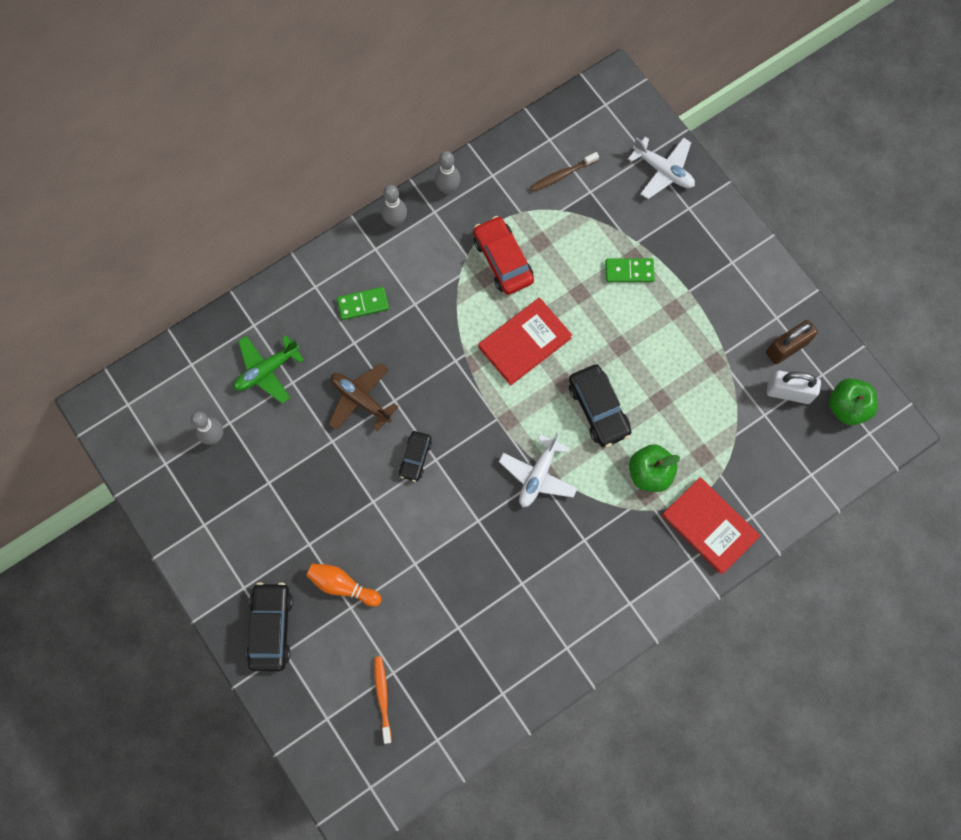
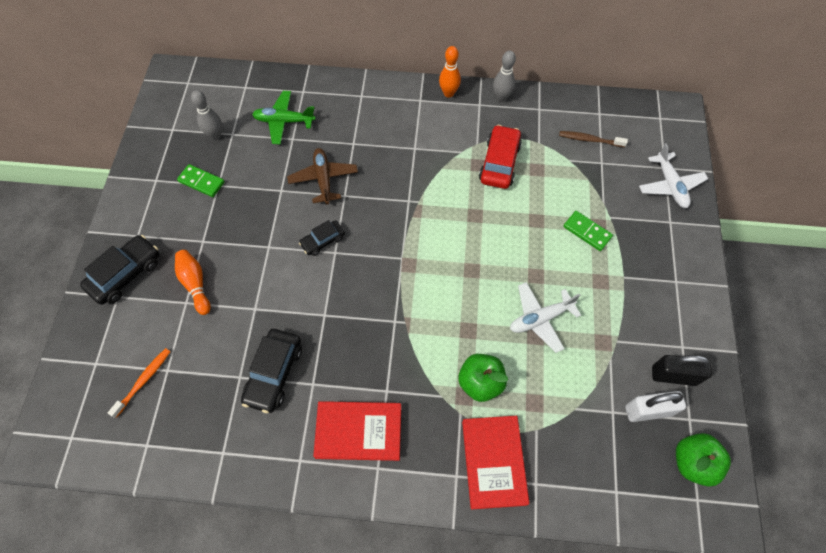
camera: 40 degrees right, 10 degrees down
green domino [337,287,389,320] -> green domino moved to [177,164,225,197]
grey bowling pin [381,185,407,227] -> orange bowling pin [439,46,461,97]
red book [478,298,572,385] -> red book moved to [313,401,401,461]
white plane [499,433,578,507] -> white plane moved to [510,282,581,353]
black car [569,364,631,447] -> black car moved to [241,329,302,413]
brown padlock [766,320,818,364] -> black padlock [652,355,712,386]
white padlock [767,371,821,404] -> white padlock turned 60 degrees counterclockwise [625,391,686,422]

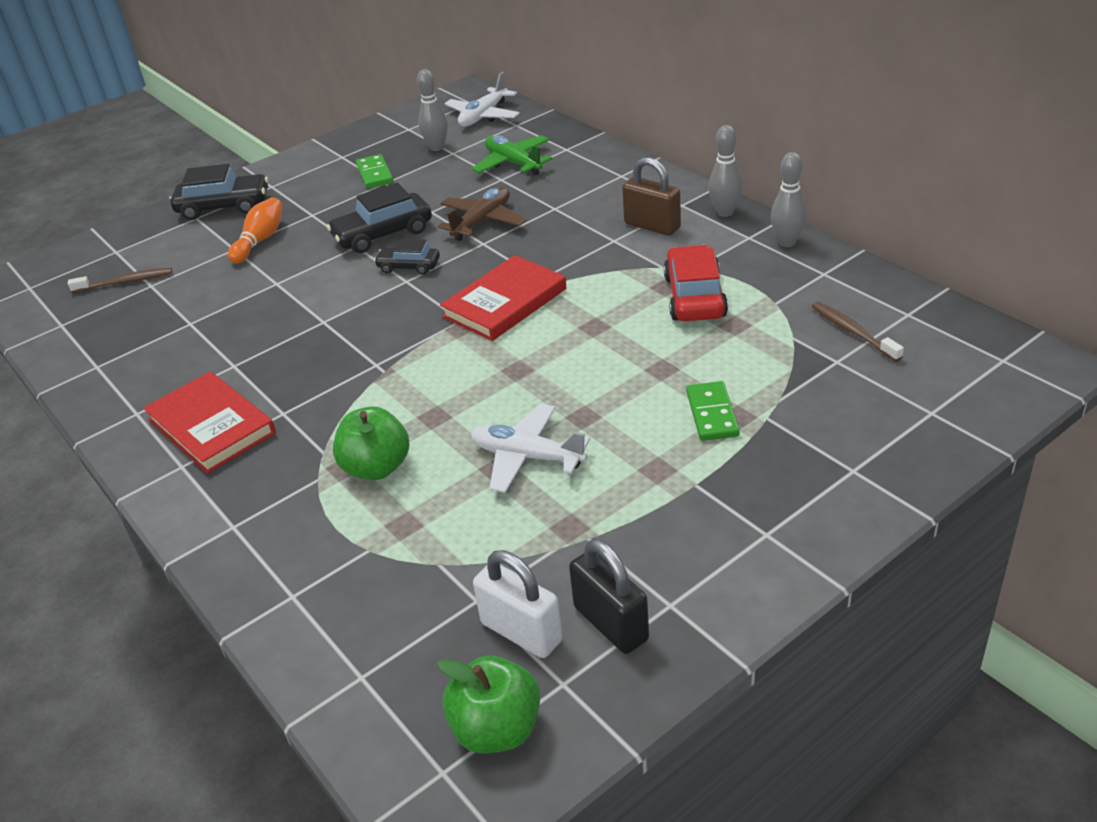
camera: 50 degrees right, 25 degrees down
orange toothbrush [108,348,171,418] -> brown toothbrush [68,267,172,293]
black car [241,329,302,413] -> black car moved to [327,182,432,253]
orange bowling pin [439,46,461,97] -> grey bowling pin [708,125,743,217]
red book [462,416,529,510] -> red book moved to [440,255,566,341]
red car [479,125,522,189] -> red car turned 60 degrees counterclockwise [664,245,728,321]
white plane [639,143,708,208] -> white plane moved to [445,72,520,126]
none -> brown padlock [622,157,681,236]

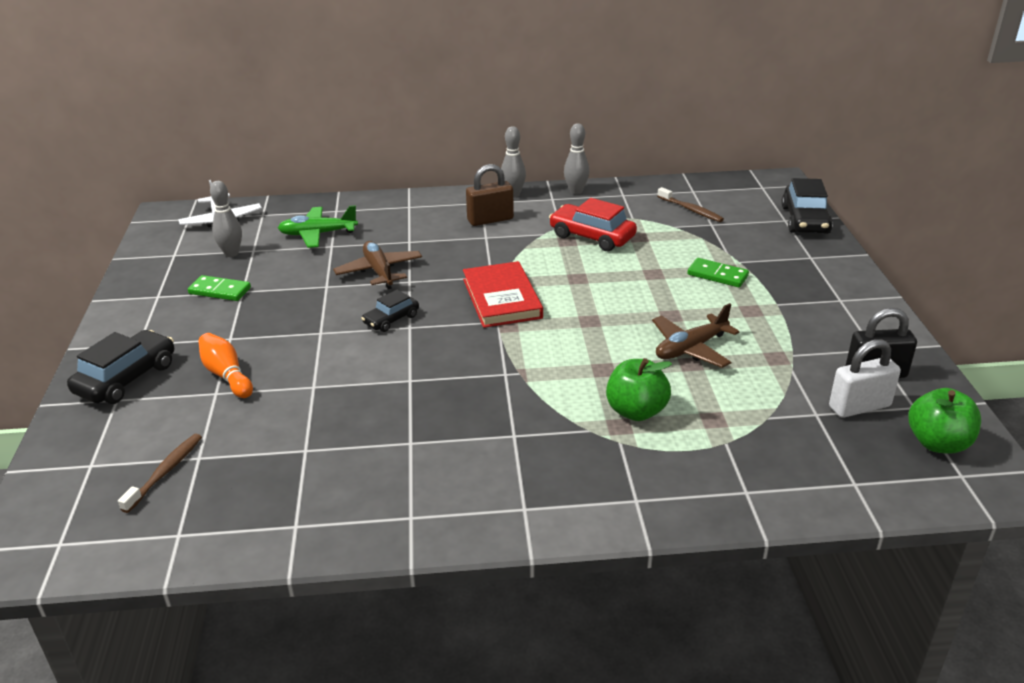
camera: 60 degrees left, 5 degrees down
red book [143,371,276,474] -> none
black car [327,182,432,253] -> black car moved to [781,178,833,234]
white plane [471,404,590,493] -> brown plane [652,303,740,368]
brown toothbrush [812,302,904,362] -> brown toothbrush turned 135 degrees counterclockwise [657,187,724,222]

